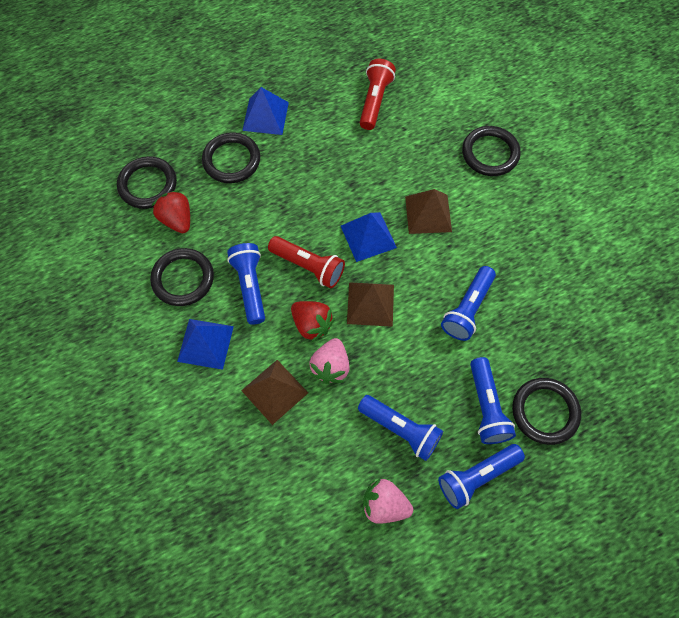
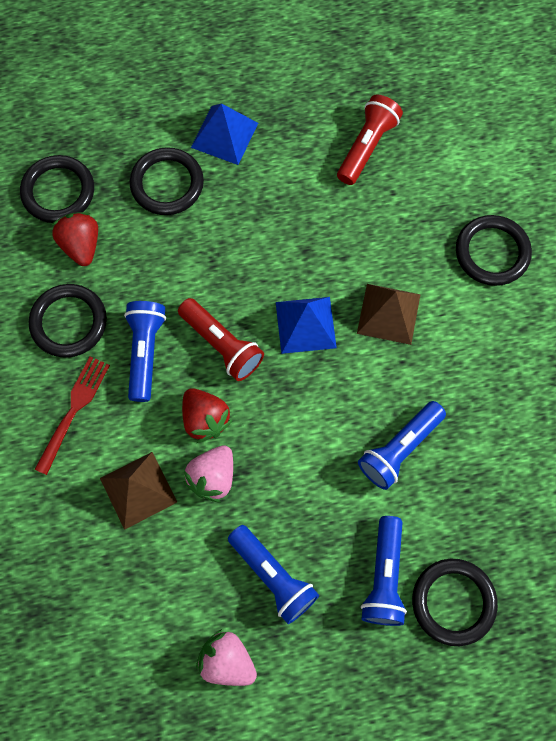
camera: 15 degrees right, 5 degrees up
blue pyramid [177,319,234,370] -> red fork [34,357,110,475]
brown pyramid [347,282,394,327] -> none
blue flashlight [438,444,525,509] -> none

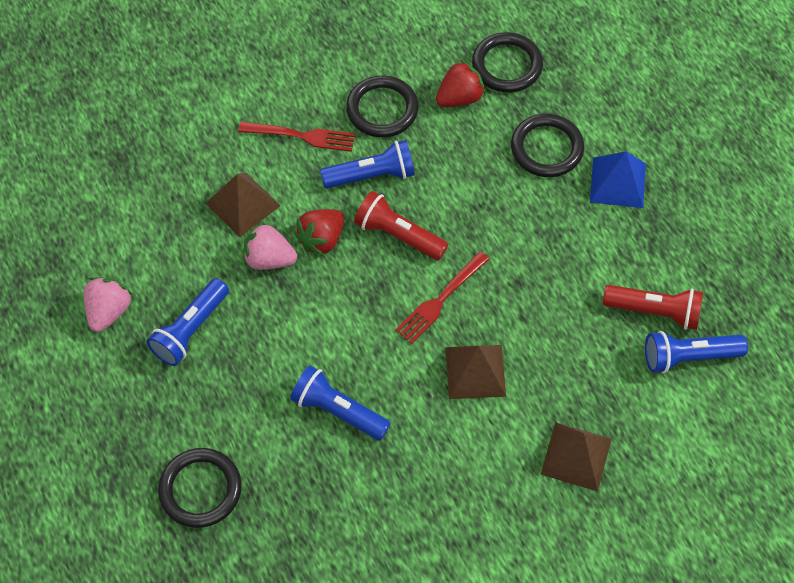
camera: 75 degrees right, 10 degrees down
red flashlight [178,298,264,381] -> red flashlight turned 90 degrees clockwise [354,191,448,260]
blue pyramid [276,297,337,354] -> red fork [395,251,489,344]
blue flashlight [361,516,407,626] -> blue flashlight moved to [645,331,748,373]
black ring [456,215,532,286] -> brown pyramid [541,422,612,491]

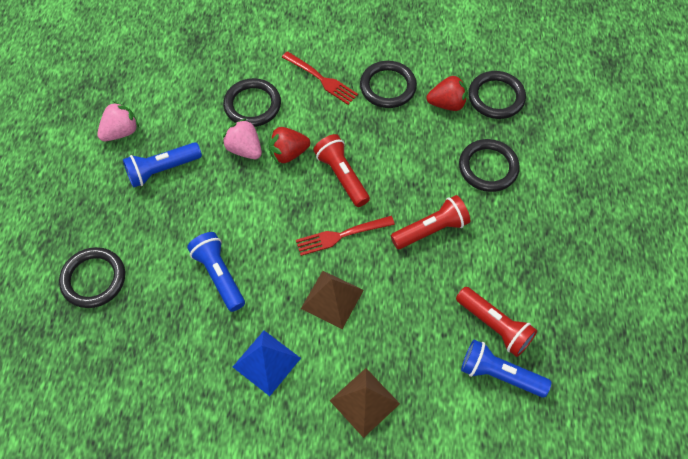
camera: 30 degrees right, 0 degrees up
brown pyramid [206,173,281,237] -> black ring [223,78,281,127]
blue flashlight [320,140,415,189] -> none
blue pyramid [590,151,646,208] -> blue pyramid moved to [233,331,301,396]
none -> red flashlight [391,195,470,249]

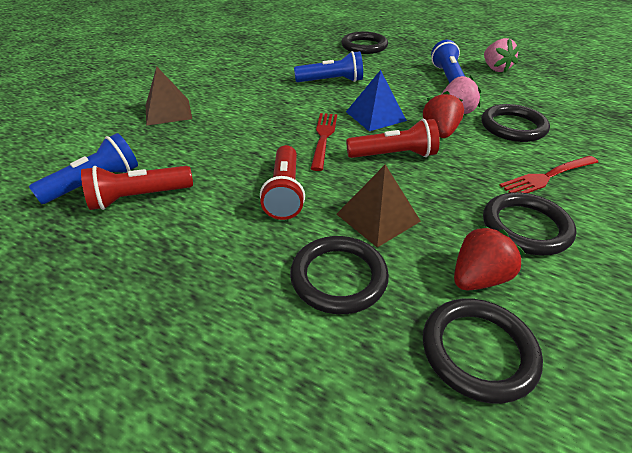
camera: 115 degrees right, 20 degrees down
blue pyramid [233,331,301,396] -> blue pyramid moved to [346,70,407,131]
brown pyramid [301,271,364,329] -> brown pyramid moved to [336,164,421,247]
red strawberry [427,75,468,111] -> red strawberry turned 150 degrees counterclockwise [454,225,525,290]

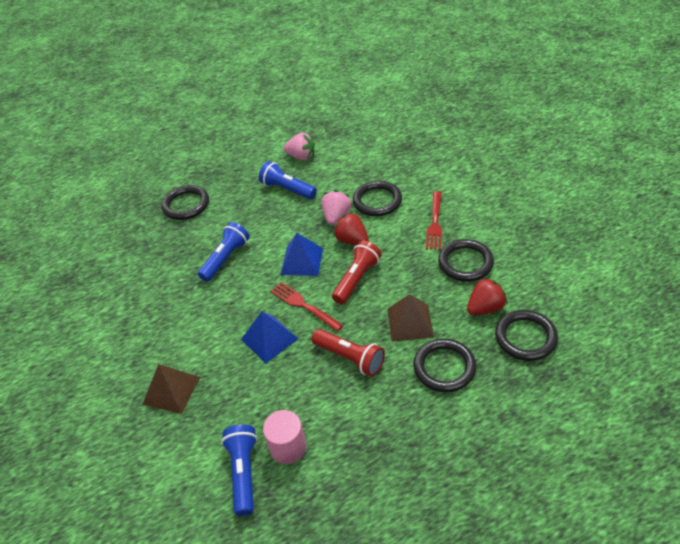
camera: 50 degrees left, 5 degrees up
red flashlight [81,166,193,210] -> pink cylinder [263,410,306,464]
red strawberry [454,225,525,290] -> red strawberry turned 60 degrees clockwise [467,277,507,315]
none -> blue pyramid [241,312,298,363]

